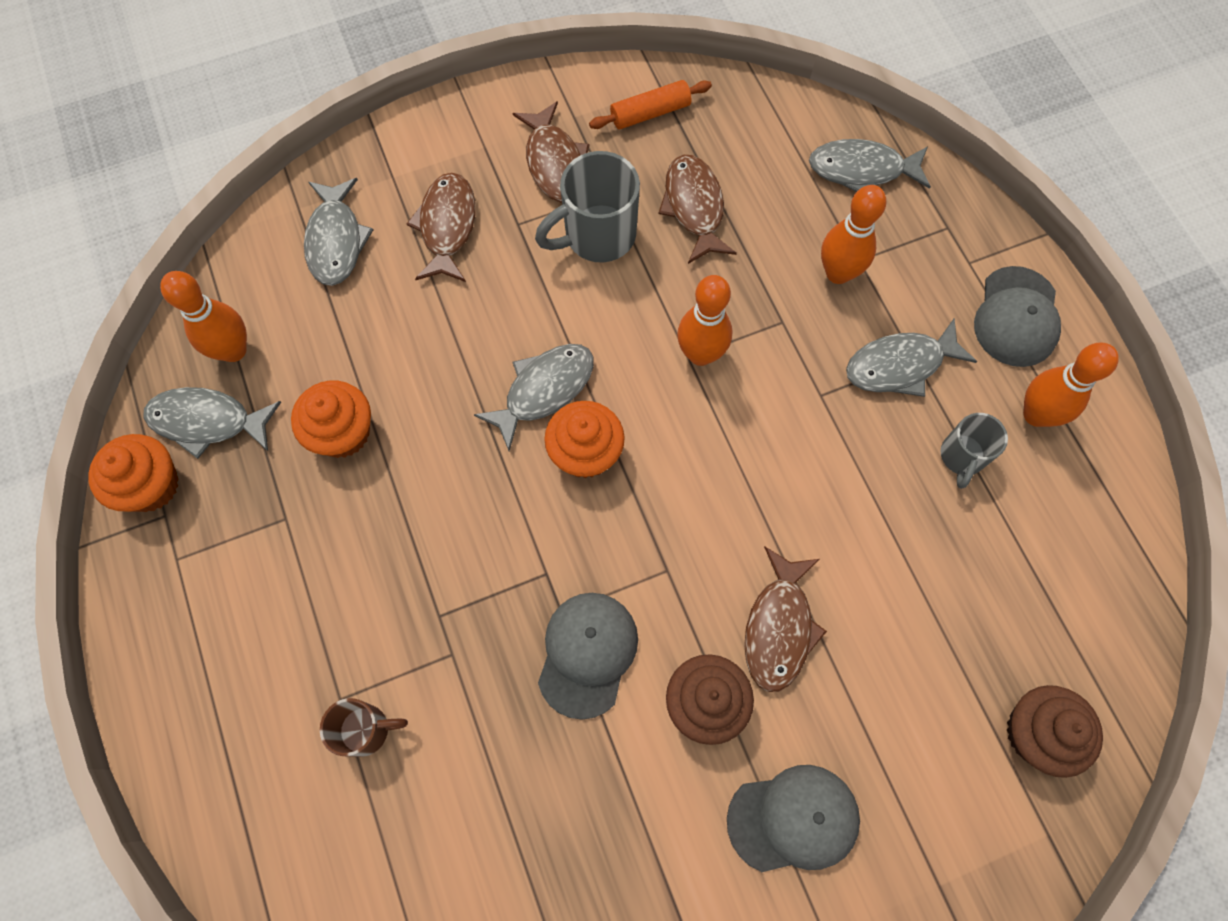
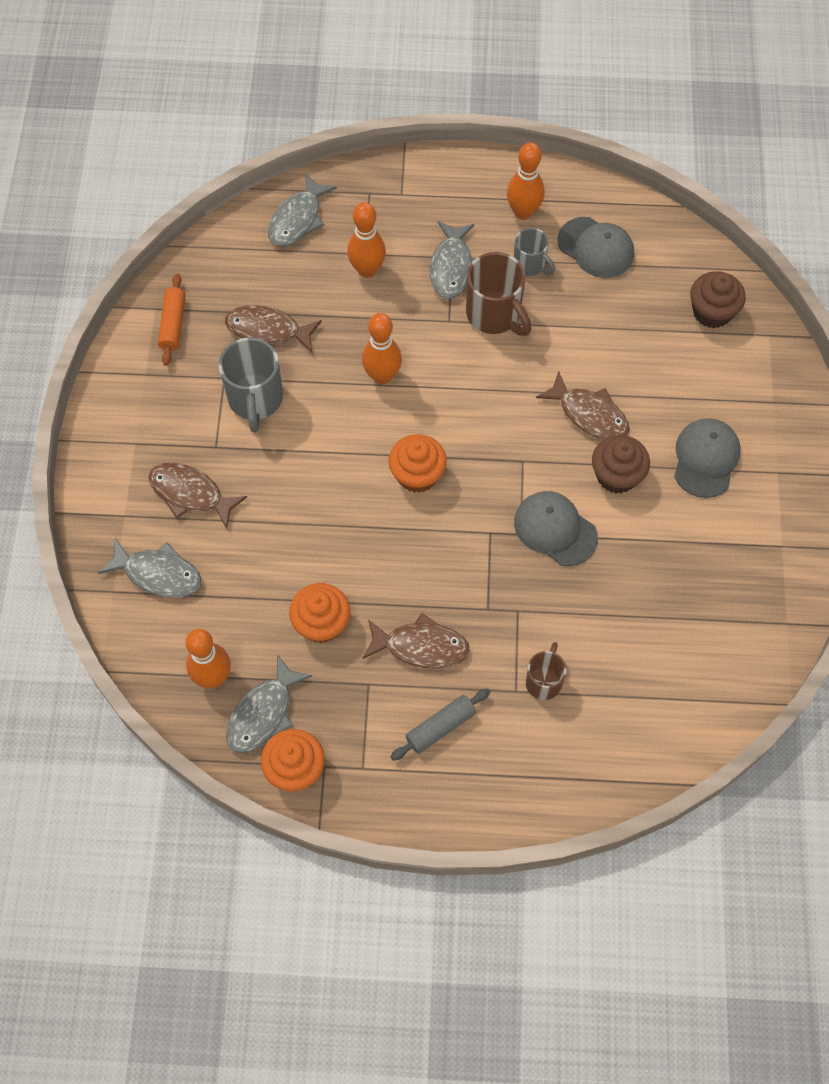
camera: 65 degrees left, 5 degrees down
grey fish [474,344,594,451] -> none
brown fish [512,101,590,202] -> brown fish moved to [362,613,470,669]
grey cap [974,266,1061,367] -> grey cap moved to [557,217,634,278]
none -> grey rolling pin [390,688,490,761]
none -> brown mug [466,252,531,336]

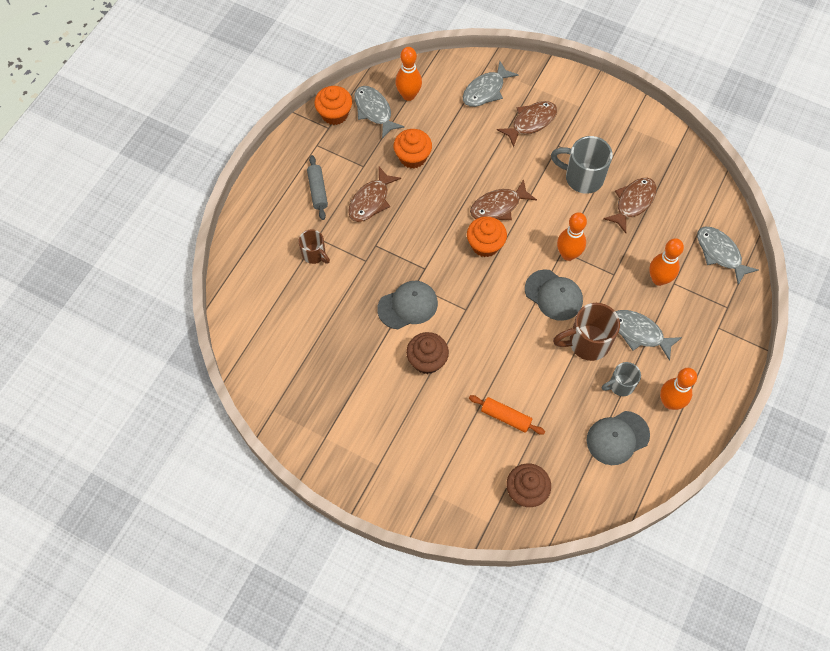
camera: 115 degrees right, 0 degrees up
orange rolling pin [158,274,185,366] -> orange rolling pin moved to [469,395,545,435]
brown fish [536,371,630,440] -> brown fish moved to [470,179,537,220]
grey cap [674,418,741,498] -> grey cap moved to [525,269,583,321]

